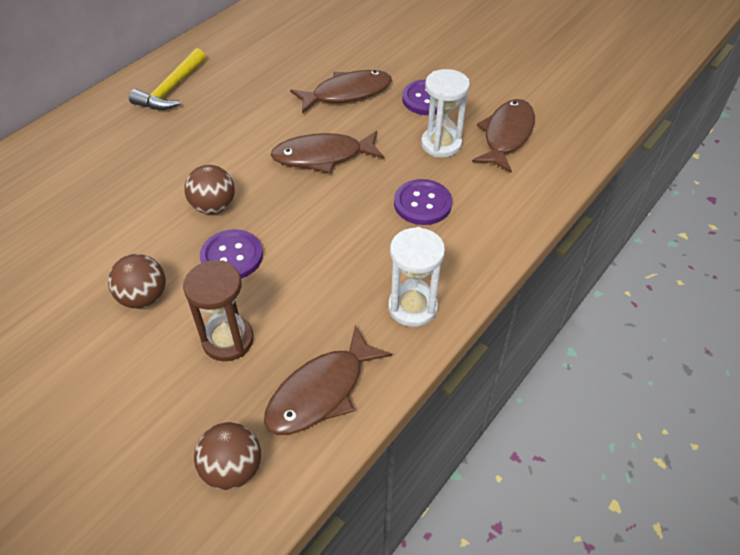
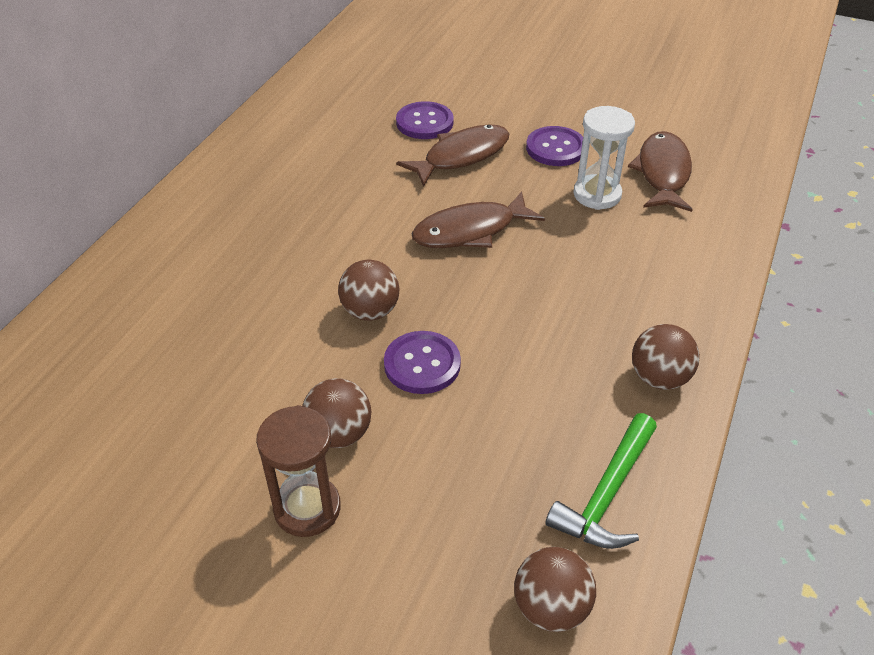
camera: 15 degrees left, 5 degrees down
yellow hammer [129,48,206,110] -> none
brown hourglass [183,260,254,361] -> brown hourglass moved to [256,405,341,537]
brown fish [264,325,392,435] -> green hammer [545,413,657,549]
white hourglass [388,227,445,327] -> brown ball [632,324,700,390]
purple button [394,179,452,225] -> purple button moved to [396,101,454,139]

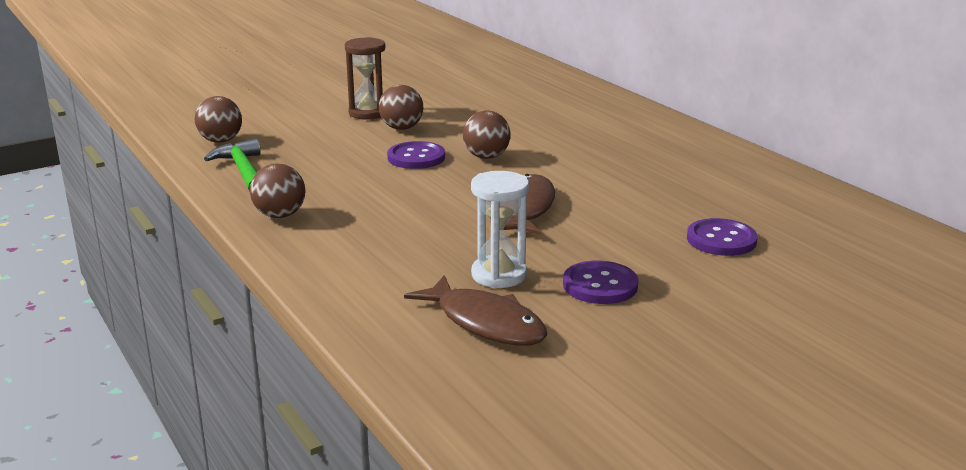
camera: 125 degrees right, 20 degrees down
brown fish [397,124,509,187] -> none

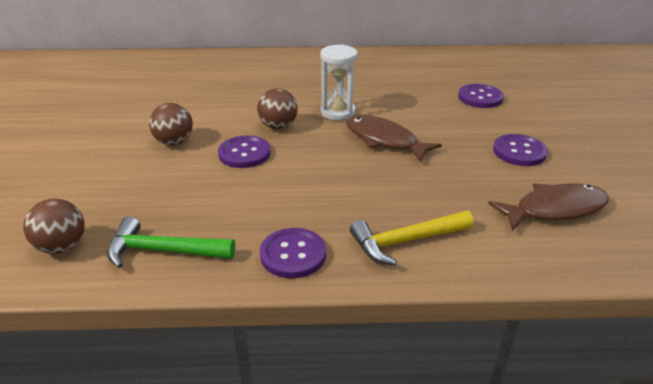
camera: 60 degrees left, 10 degrees up
brown ball [250,164,306,218] -> purple button [260,228,326,278]
brown hourglass [345,37,385,120] -> none
white hourglass [471,171,529,289] -> white hourglass moved to [320,44,358,120]
none -> yellow hammer [350,211,474,266]

